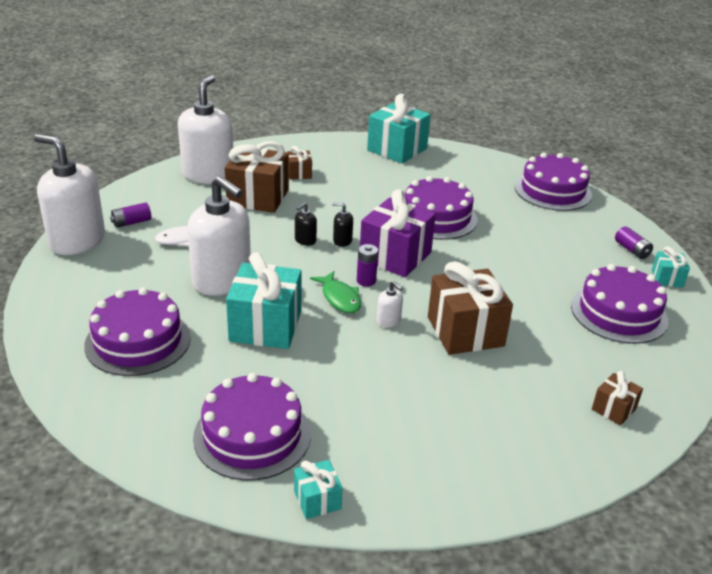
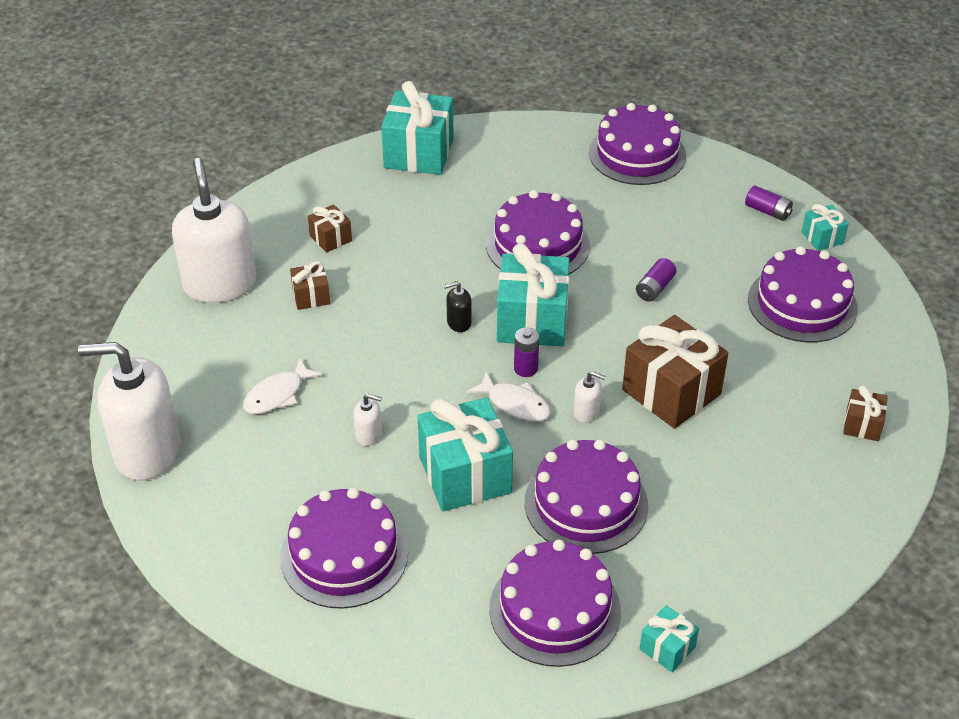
camera: 25 degrees left, 10 degrees up
purple battery [110,202,151,228] -> purple battery moved to [636,258,676,302]
white soap dispenser [187,176,251,296] -> white soap dispenser [353,394,382,446], size x0.40
brown gift [225,141,289,213] -> brown gift [290,261,330,310], size x0.49
black soap dispenser [295,203,317,246] -> none
green fish [310,271,361,313] -> white fish [467,372,551,422]
purple gift [360,189,436,277] -> turquoise gift [497,243,570,346]
none -> purple cake [525,439,648,554]

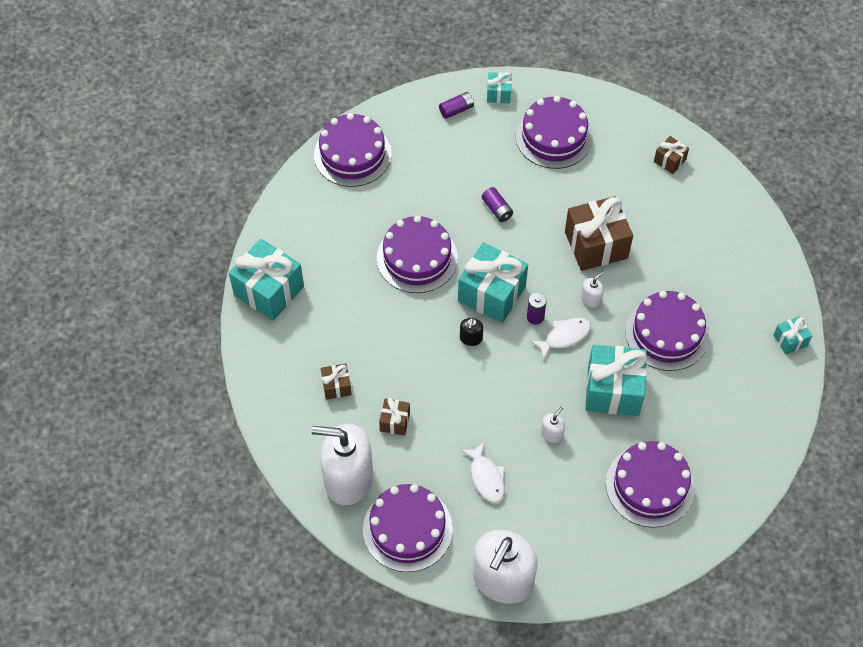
camera: 65 degrees left, 15 degrees up
purple cake [489,540,621,667] -> purple cake moved to [363,484,453,572]

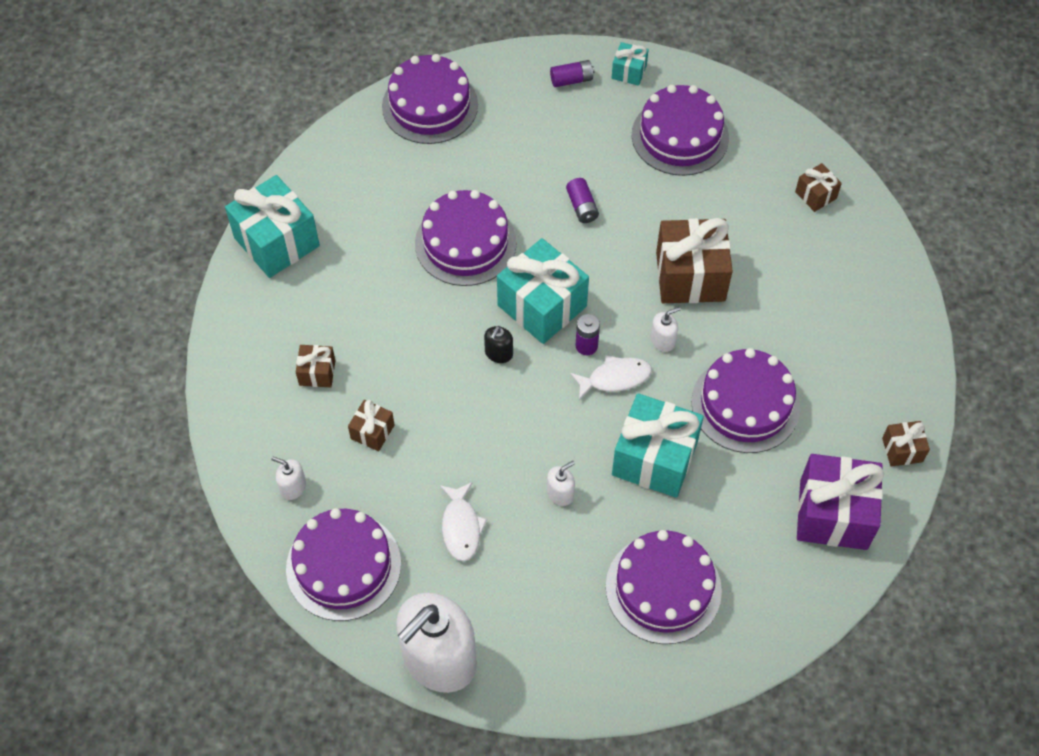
camera: 15 degrees right, 0 degrees up
white soap dispenser [312,424,373,505] -> white soap dispenser [271,456,306,500], size x0.40
turquoise gift [773,316,812,355] -> brown gift [882,421,930,467]
none -> purple gift [797,454,884,550]

